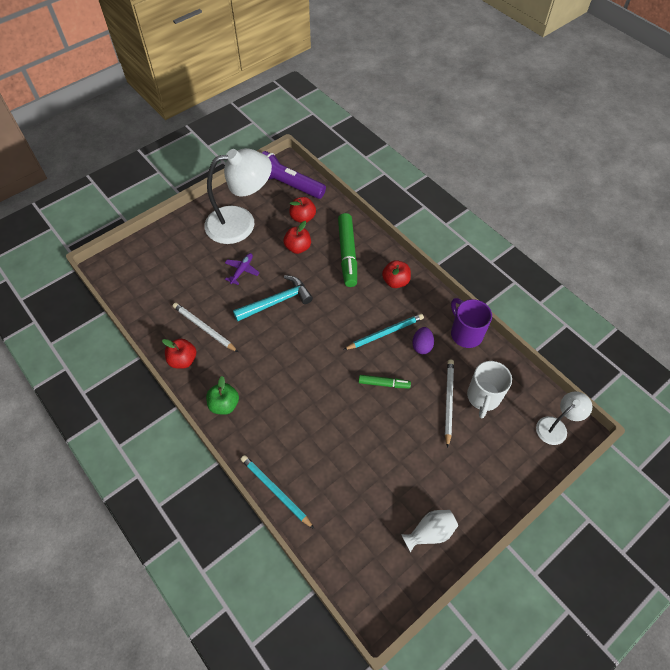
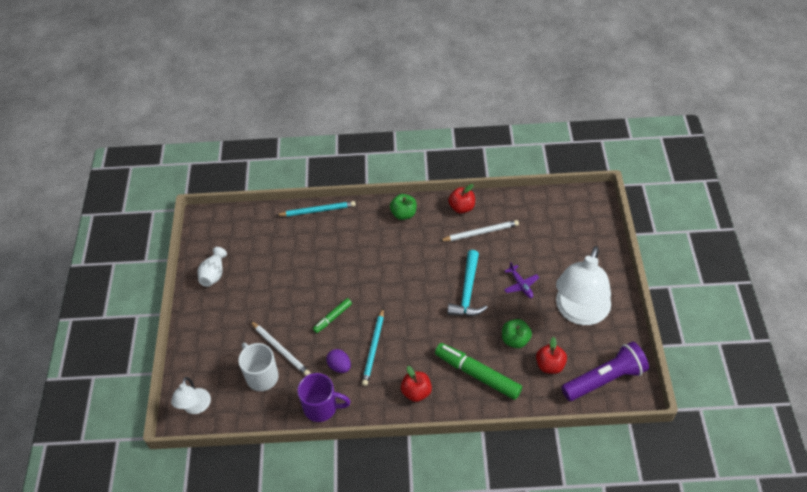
camera: 130 degrees right, 5 degrees down
red apple [283,221,311,254] -> green apple [502,319,532,348]

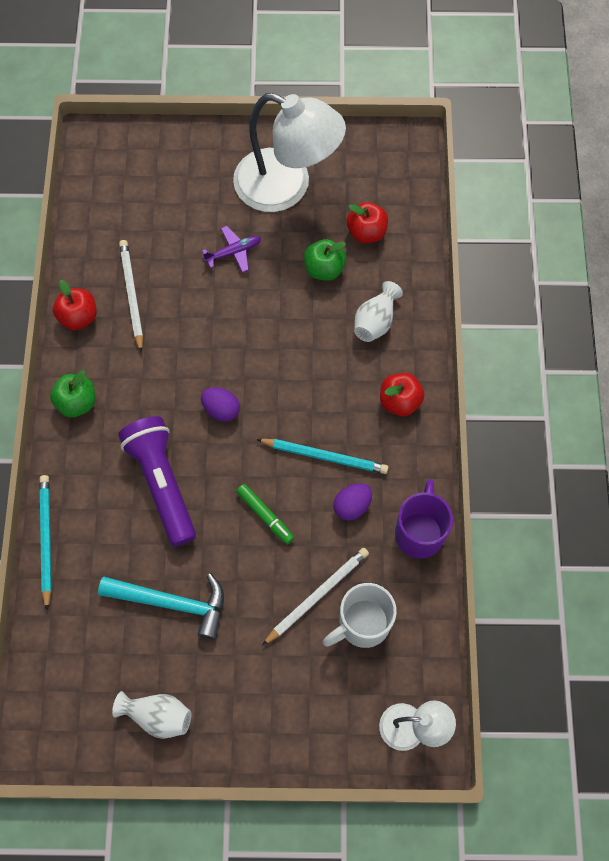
camera: 90 degrees left, 15 degrees up
green marker [435,343,522,400] -> white vase [354,281,403,342]
turquoise hammer [447,250,488,316] -> turquoise hammer moved to [98,573,224,640]
purple flashlight [561,342,649,401] -> purple flashlight moved to [118,416,196,547]
none -> purple egg [201,387,240,422]

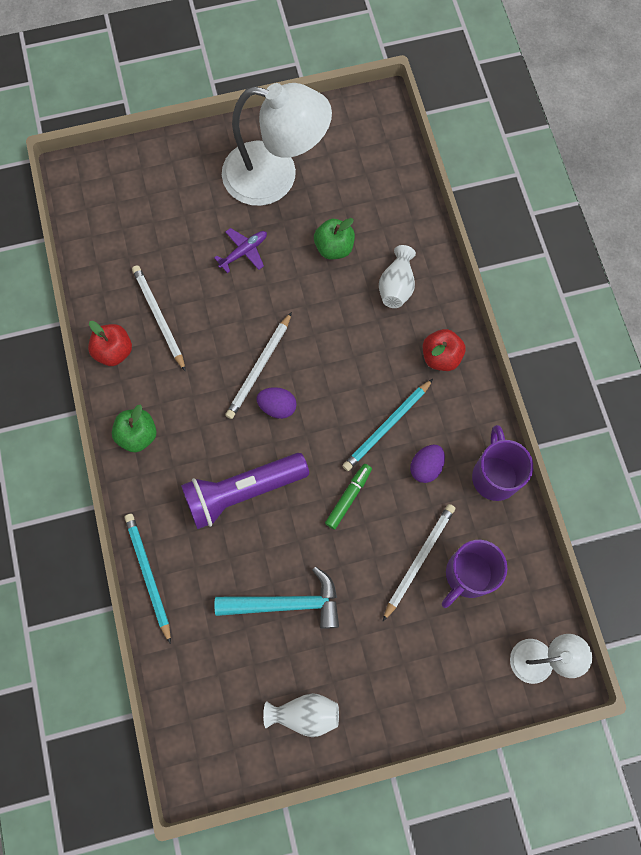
camera: 15 degrees left, 5 degrees up
purple flashlight [118,416,196,547] -> purple flashlight turned 75 degrees counterclockwise [181,453,309,529]
green marker [236,484,294,544] -> green marker turned 90 degrees counterclockwise [325,464,372,530]
turquoise pencil [256,439,389,474] -> turquoise pencil turned 135 degrees clockwise [342,379,433,471]
white mug [323,583,397,648] -> purple mug [442,540,507,608]
red apple [347,202,388,243] -> none
none -> white pencil [225,312,292,419]

